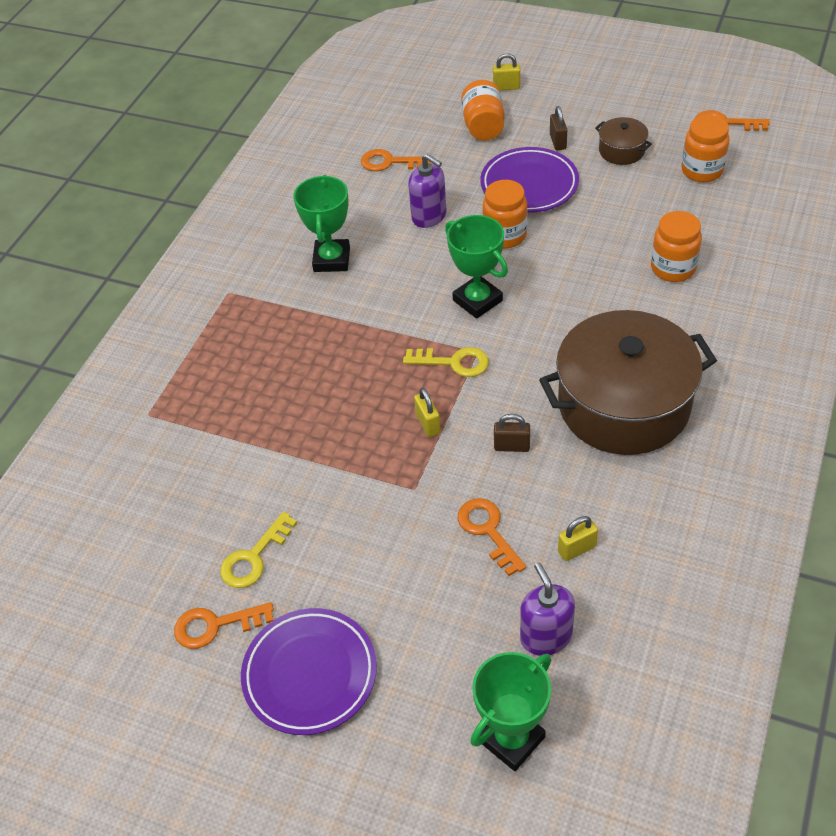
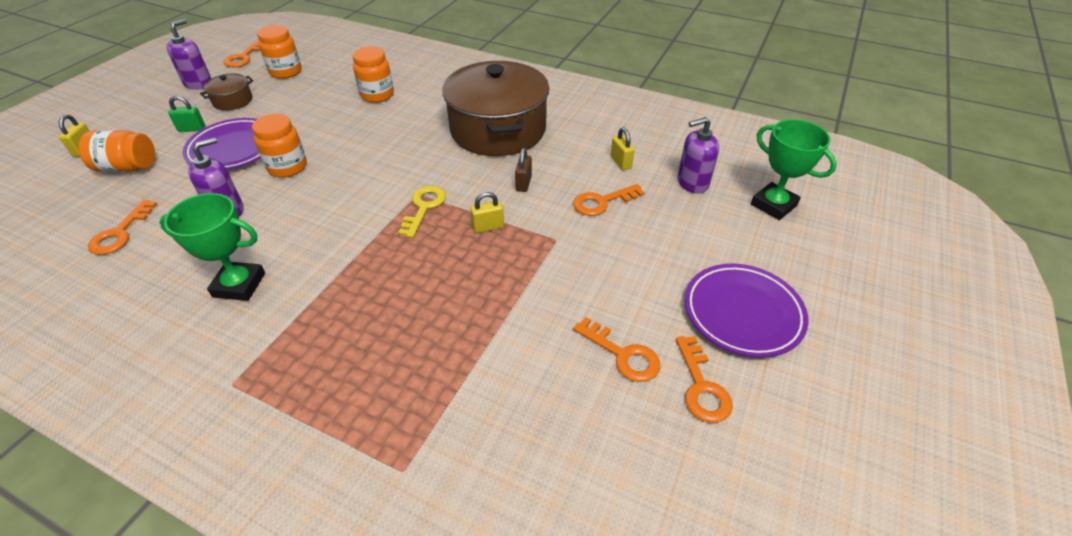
camera: 90 degrees left, 5 degrees down
yellow key [220,512,297,588] -> orange key [573,317,660,382]
green trophy [445,215,508,319] -> none
brown padlock [550,106,567,151] -> green padlock [168,96,205,132]
none -> purple soap dispenser [166,19,212,90]

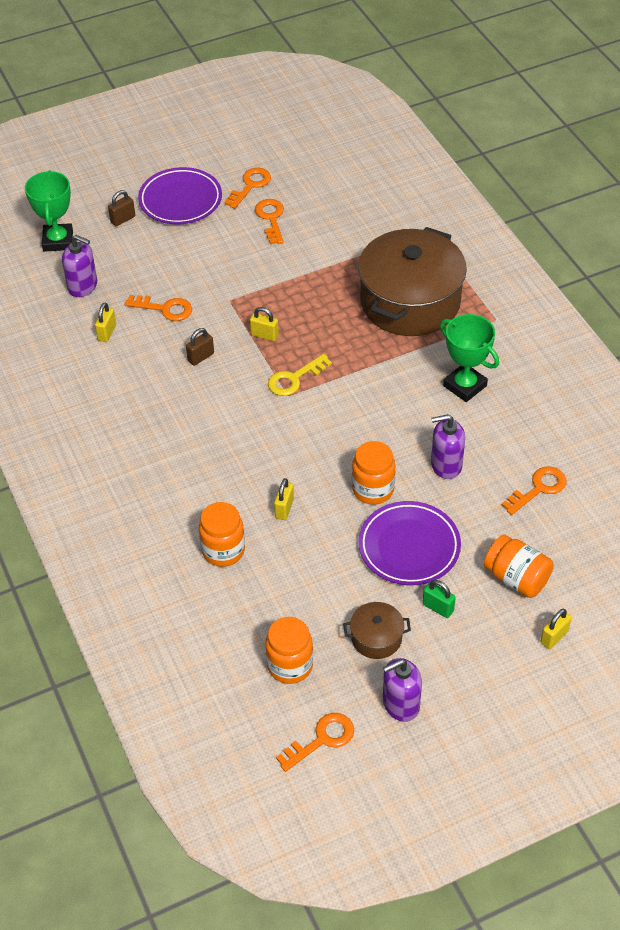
camera: 140 degrees left, 5 degrees up
brown pot [442,61,550,156] -> brown pot moved to [358,227,467,336]
none -> brown padlock [108,190,135,226]
none -> yellow padlock [274,478,294,520]

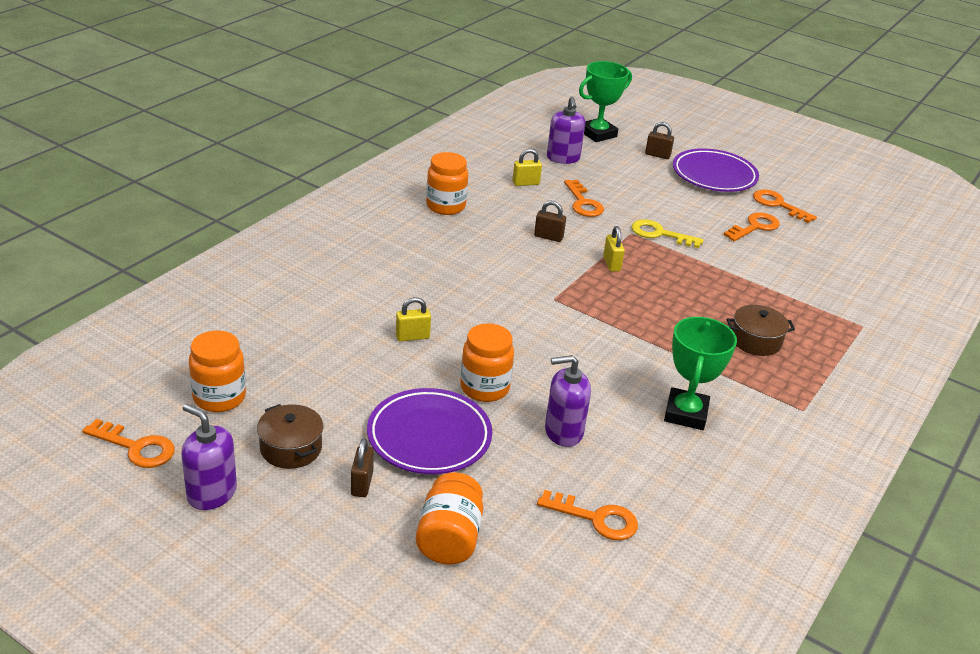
camera: 55 degrees right, 15 degrees down
orange jar [199,502,245,567] -> orange jar moved to [426,152,468,215]
orange key [224,168,271,209] -> orange key turned 135 degrees counterclockwise [753,189,817,223]
yellow key [268,354,332,396] -> yellow key moved to [631,219,704,248]
brown pot [358,227,467,336] -> brown pot [727,305,795,356], size x0.43
green padlock [422,580,456,618] -> brown padlock [351,438,374,497]
purple soap dispenser [431,414,465,479] -> purple soap dispenser turned 60 degrees counterclockwise [545,355,591,447]
yellow padlock [540,609,572,649] -> none

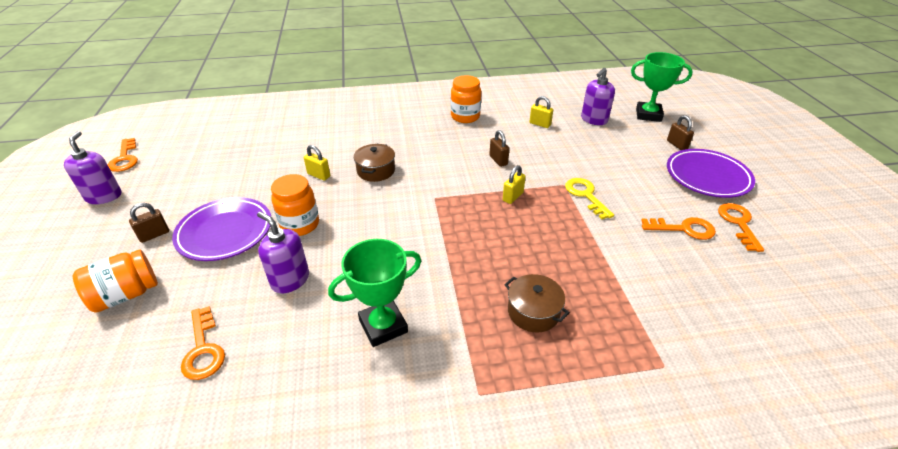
camera: 50 degrees right, 5 degrees up
orange jar [189,331,246,412] -> none
brown pot [257,404,323,469] -> brown pot moved to [354,144,395,182]
orange key [564,180,604,217] -> none

